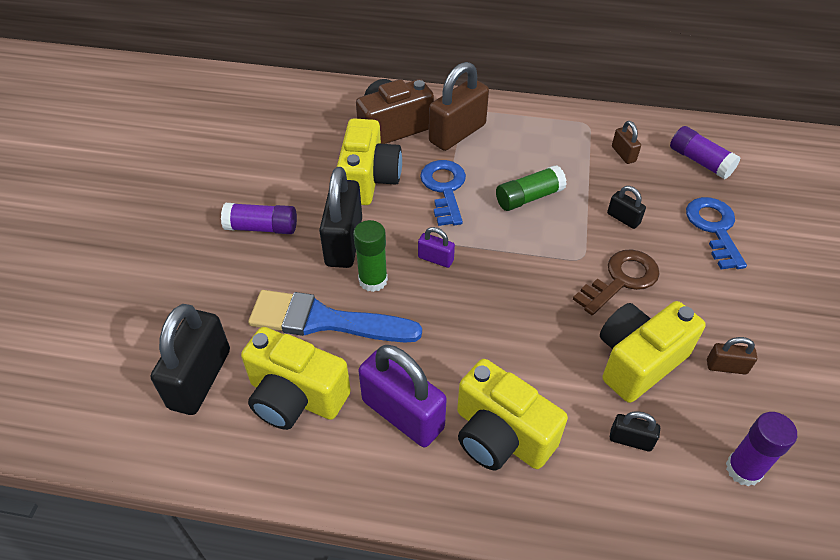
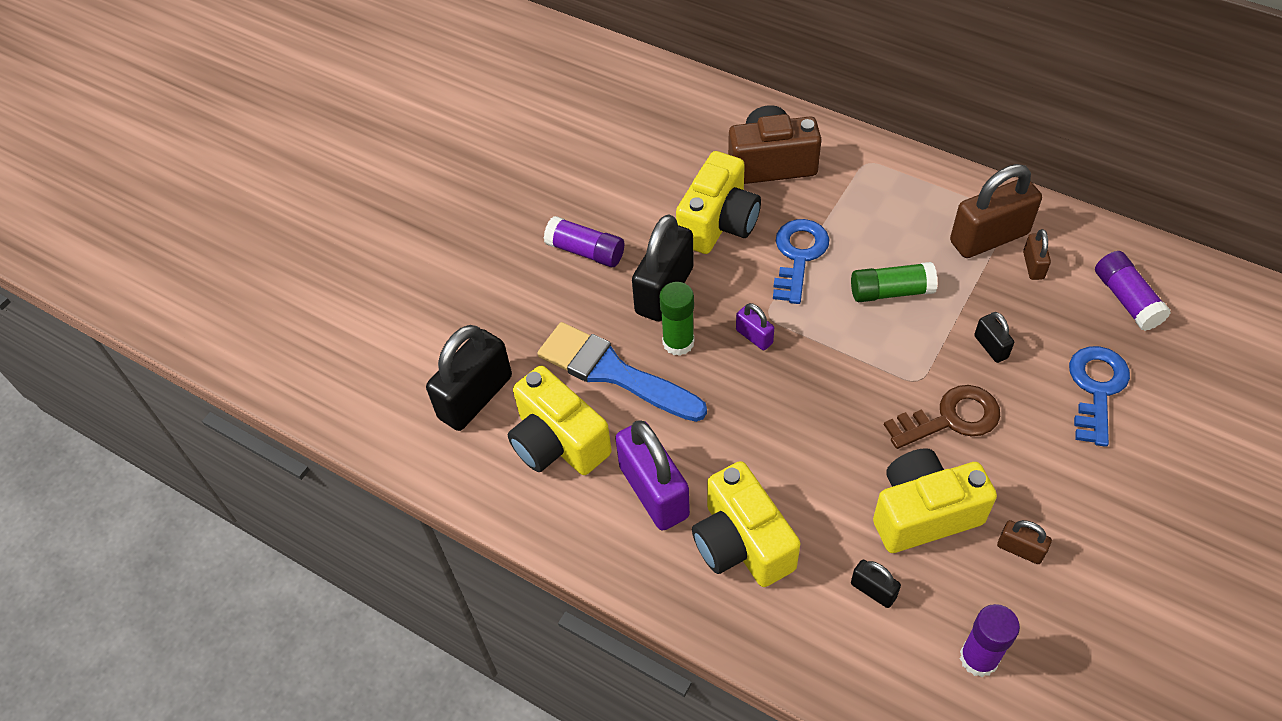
camera: 25 degrees right, 5 degrees up
brown padlock [429,62,489,151] -> brown padlock moved to [950,164,1042,258]

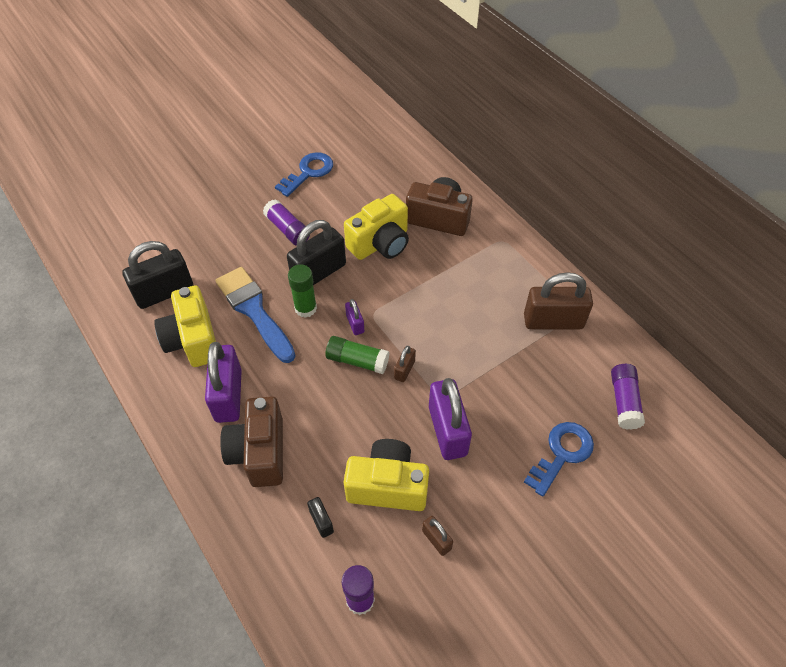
camera: 20 degrees right, 0 degrees up
yellow camera [692,461,801,587] -> brown camera [220,396,283,487]
blue key [773,219,829,304] -> blue key moved to [275,152,333,197]
green glue stick [851,262,938,302] -> green glue stick moved to [325,336,389,374]
brown key [884,385,1000,449] -> purple padlock [429,378,472,460]
black padlock [974,312,1014,363] -> none
brown padlock [1023,229,1051,280] -> brown padlock moved to [394,346,416,382]

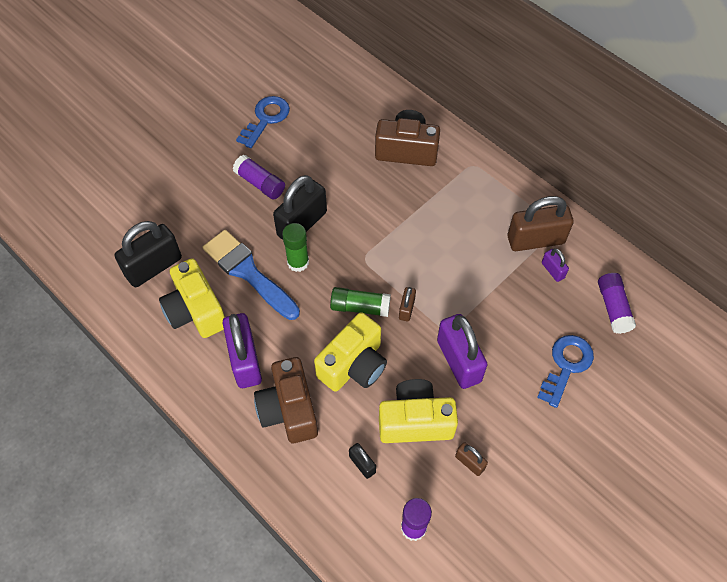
camera: 10 degrees left, 5 degrees up
yellow camera [344,194,409,260] -> yellow camera moved to [314,312,387,392]
purple padlock [345,299,364,335] -> purple padlock moved to [542,248,569,282]

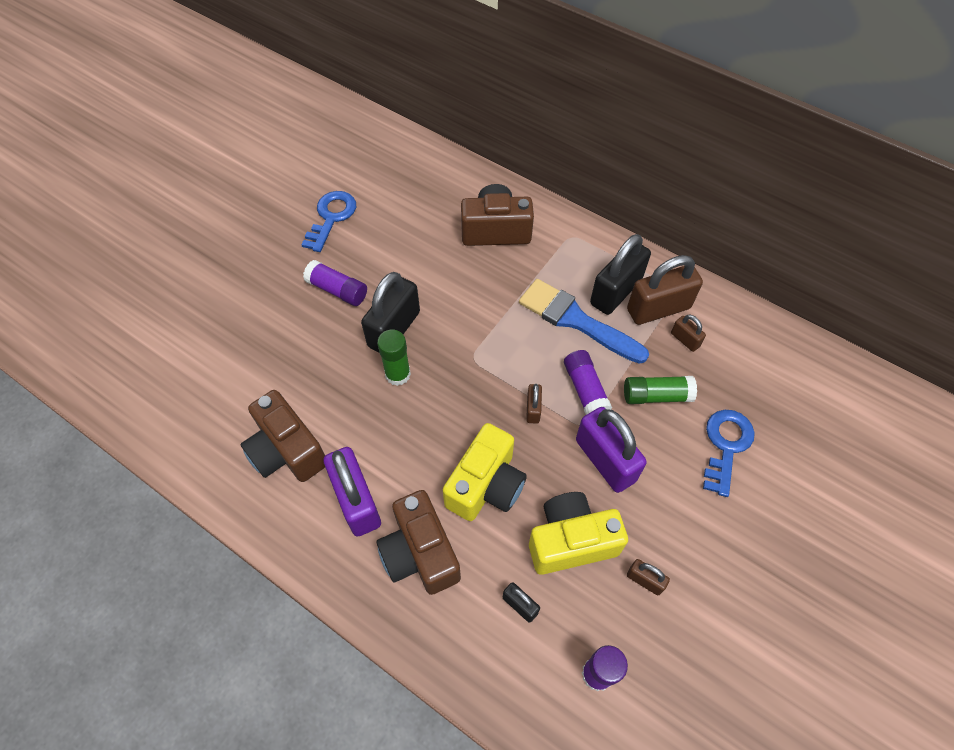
camera: 10 degrees left, 0 degrees up
black padlock [115,221,182,287] -> black padlock moved to [590,234,651,315]
yellow camera [159,258,225,338] -> brown camera [240,390,325,482]
blue brush [203,230,300,320] -> blue brush moved to [519,279,649,364]
green glue stick [330,287,391,317] -> green glue stick moved to [624,376,697,404]
purple padlock [542,248,569,282] -> brown padlock [671,315,706,352]
purple glue stick [598,273,636,334] -> purple glue stick moved to [564,350,612,415]

